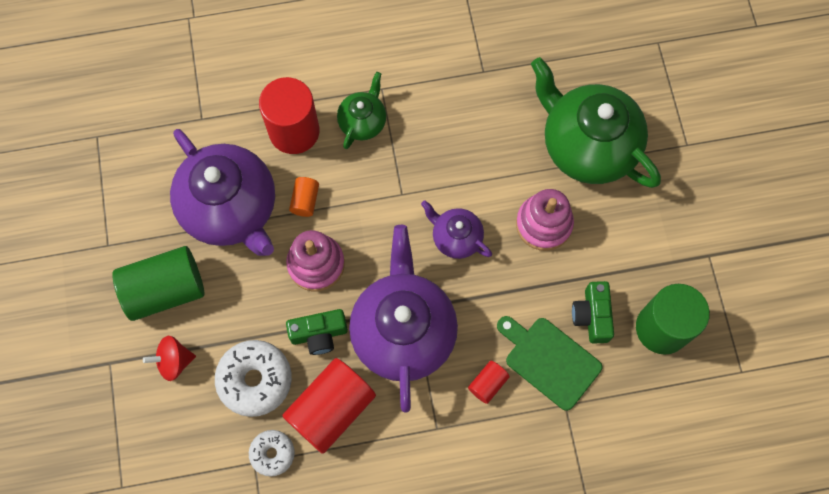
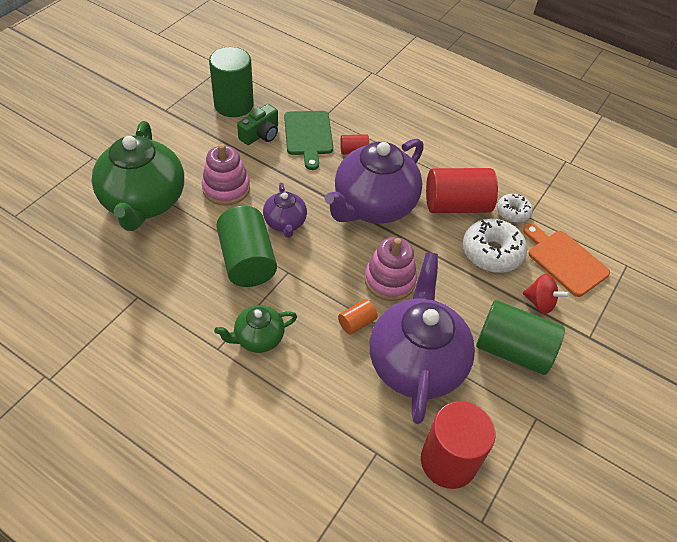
camera: 140 degrees left, 20 degrees down
red cylinder [259,77,320,154] -> red cylinder moved to [421,401,496,489]
green camera [286,309,348,355] -> none
none -> green cylinder [216,206,277,287]
none -> orange cutting board [523,224,610,297]

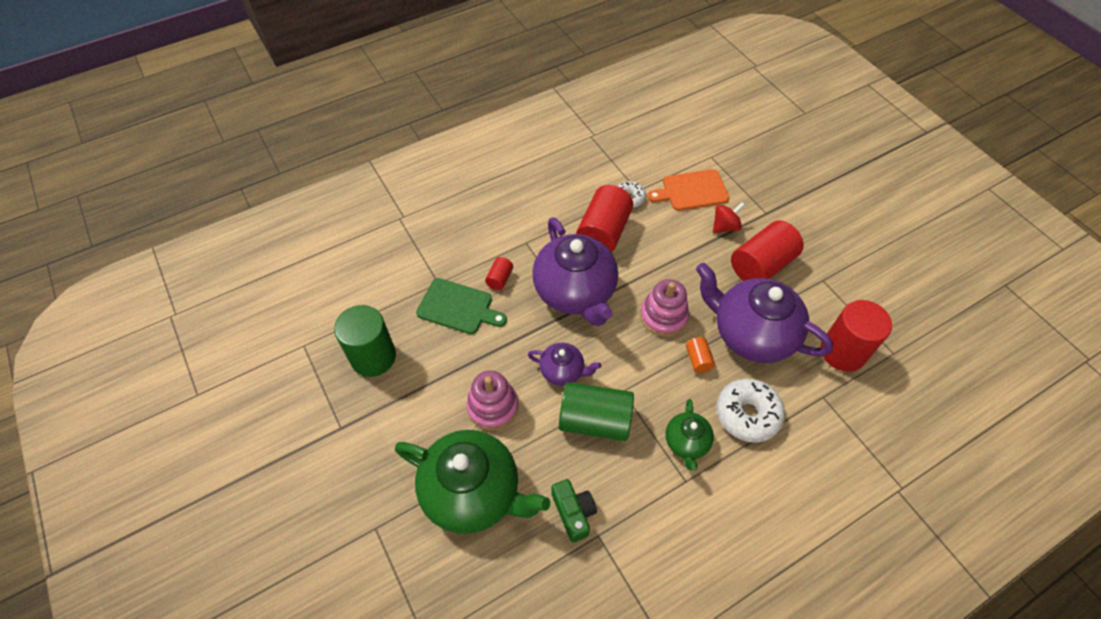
camera: 60 degrees left, 5 degrees up
green camera [237,104,278,145] -> green camera moved to [551,479,597,542]
white donut [463,219,527,273] -> white donut moved to [716,379,785,443]
green cylinder [476,300,565,375] -> red cylinder [731,220,804,281]

